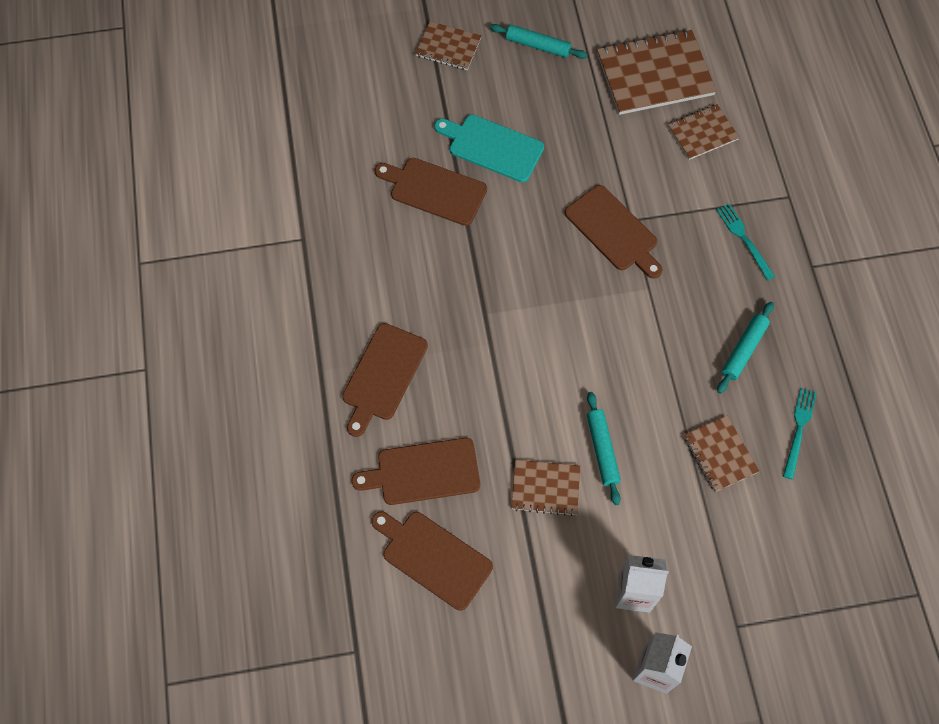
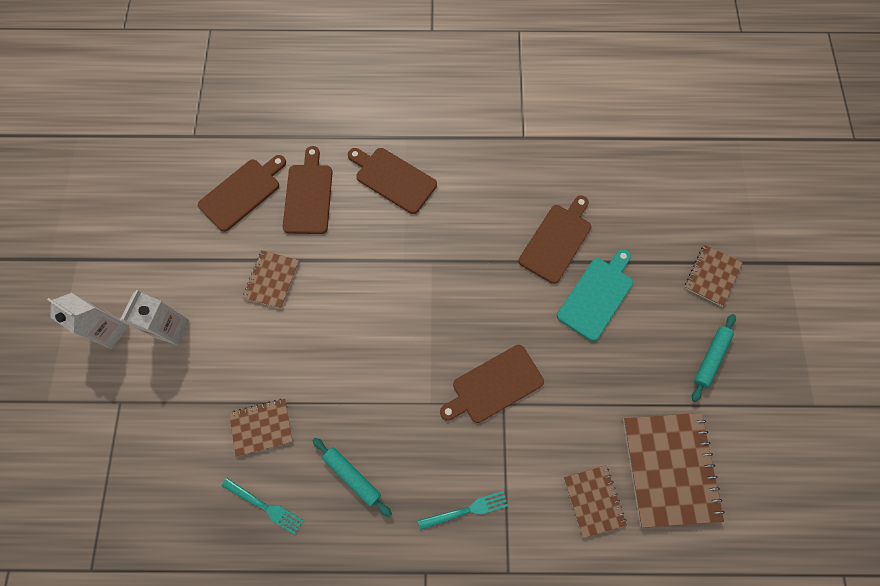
camera: 100 degrees right, 5 degrees up
turquoise rolling pin [587,392,621,505] -> none

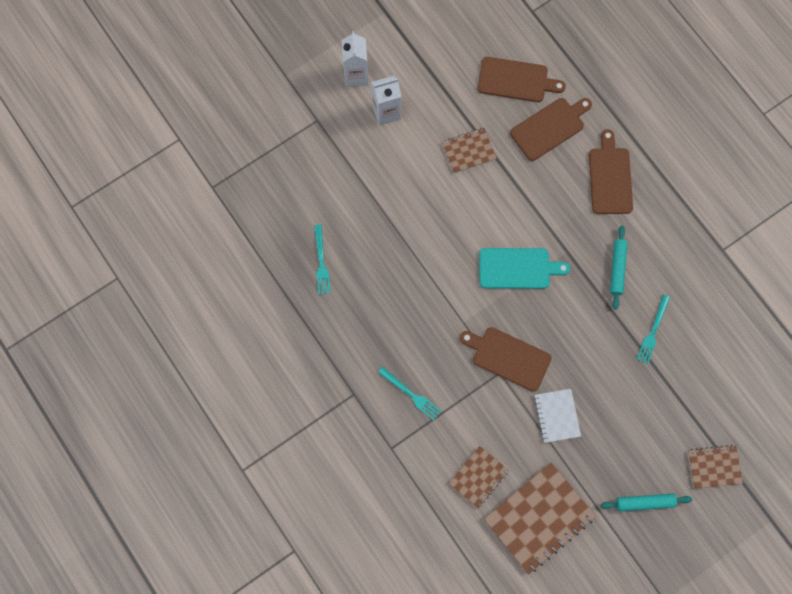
camera: 55 degrees right, 5 degrees up
brown notebook [229,398,293,457] -> none
turquoise rolling pin [312,438,392,517] -> turquoise rolling pin moved to [610,226,628,309]
brown cutting board [519,195,591,284] -> turquoise fork [636,295,670,364]
turquoise cutting board [557,249,633,341] -> turquoise cutting board moved to [479,248,570,289]
none -> white notebook [534,389,581,443]

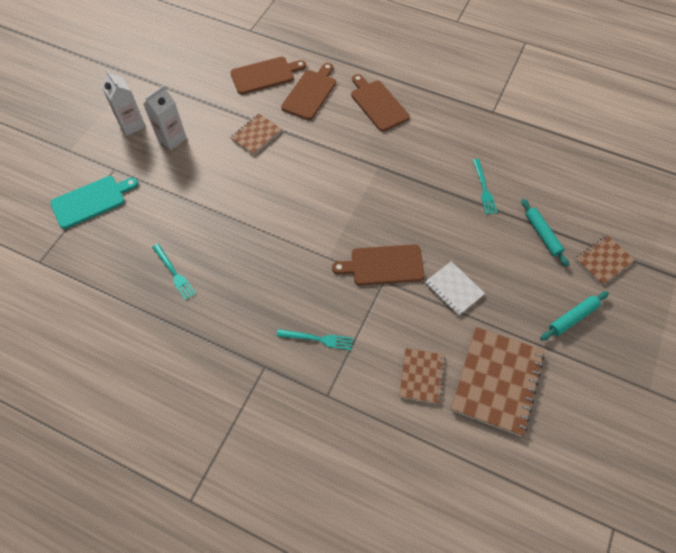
camera: 30 degrees left, 15 degrees down
turquoise cutting board [479,248,570,289] -> turquoise cutting board moved to [50,176,138,229]
turquoise rolling pin [610,226,628,309] -> turquoise rolling pin moved to [521,199,569,267]

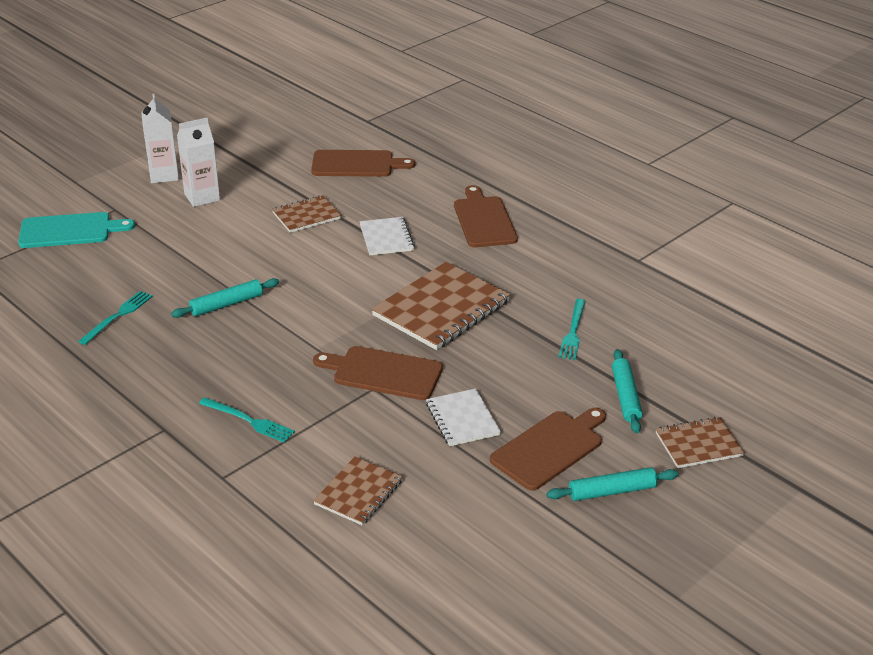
camera: 20 degrees right, 25 degrees down
turquoise fork [152,244,196,300] -> turquoise fork turned 135 degrees counterclockwise [78,291,153,345]
brown cutting board [281,63,336,120] -> brown cutting board moved to [490,408,606,491]
brown notebook [451,327,545,437] -> brown notebook moved to [371,262,510,350]
none -> turquoise rolling pin [171,278,279,318]
none -> white notebook [360,217,415,255]

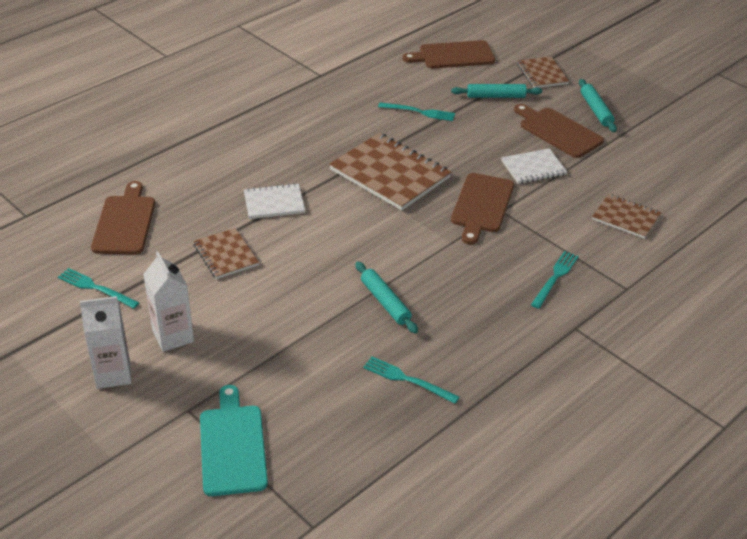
camera: 90 degrees left, 5 degrees up
brown cutting board [454,185,518,247] -> brown cutting board moved to [403,40,495,69]
none -> turquoise fork [58,268,139,309]

